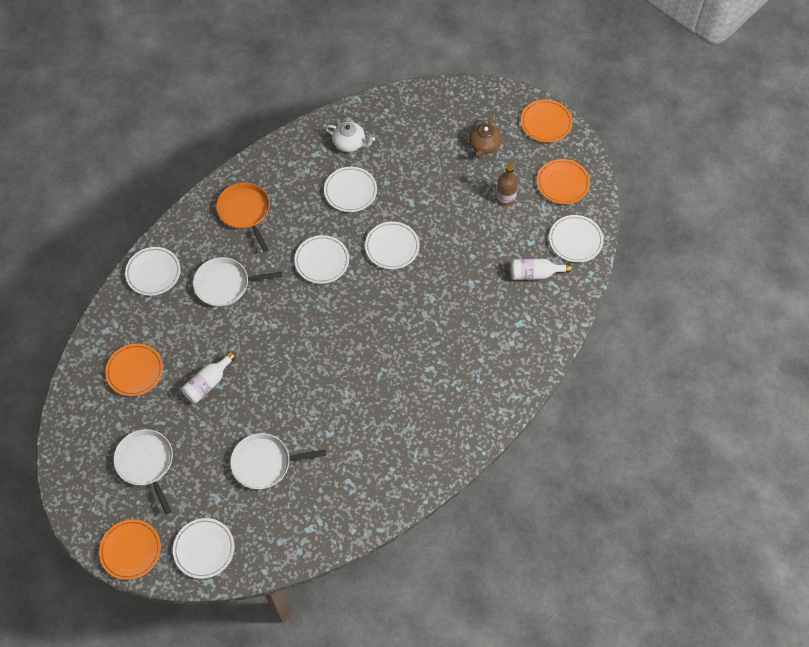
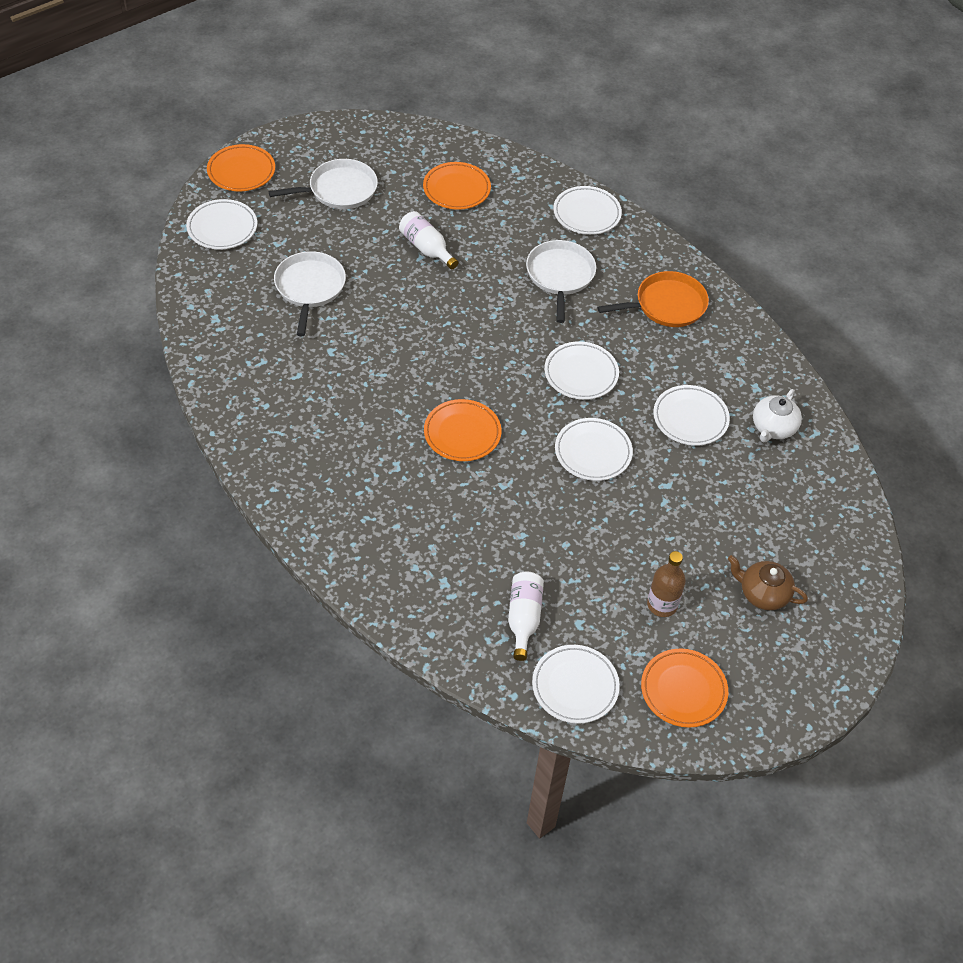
camera: 95 degrees right, 10 degrees down
orange plate [521,99,573,142] -> orange plate moved to [424,399,501,461]

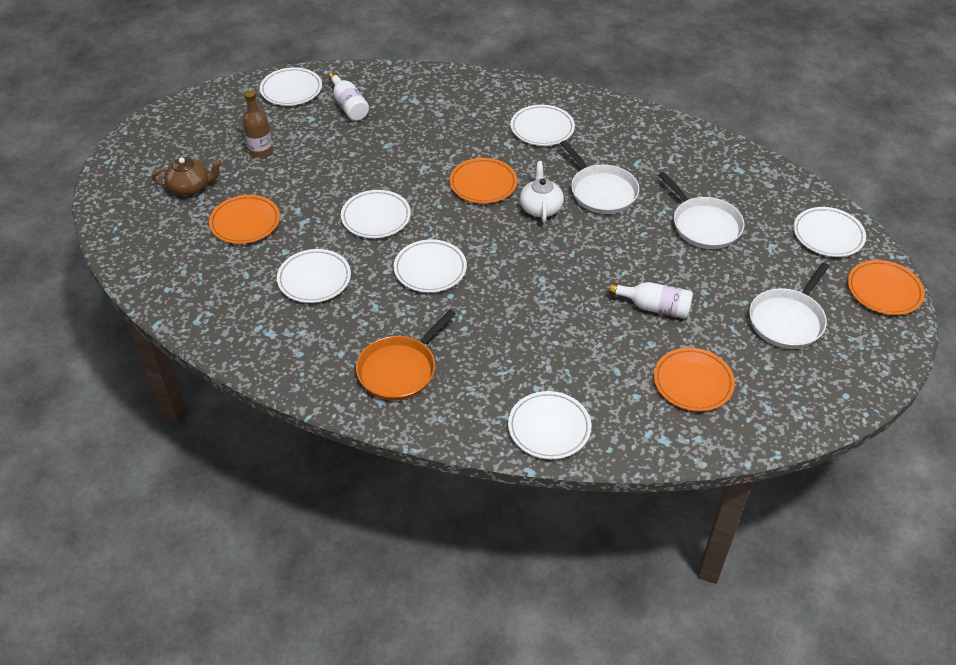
camera: 150 degrees right, 5 degrees down
white pan [526,240,596,323] -> white pan moved to [560,140,639,214]
orange plate [641,649,728,727] -> orange plate moved to [209,195,280,244]
white teapot [753,389,802,442] -> white teapot moved to [520,161,564,223]
none -> white plate [511,105,575,146]

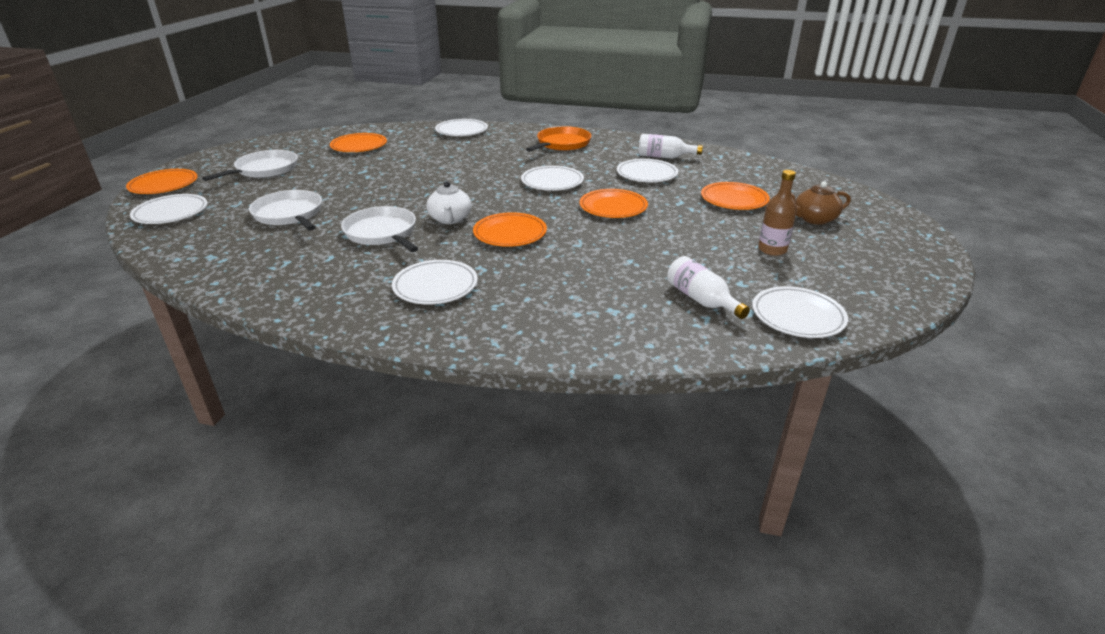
camera: 175 degrees right, 15 degrees down
white plate [341,190,411,238] -> orange plate [580,189,648,218]
white bottle [609,282,693,319] -> white bottle moved to [639,134,703,159]

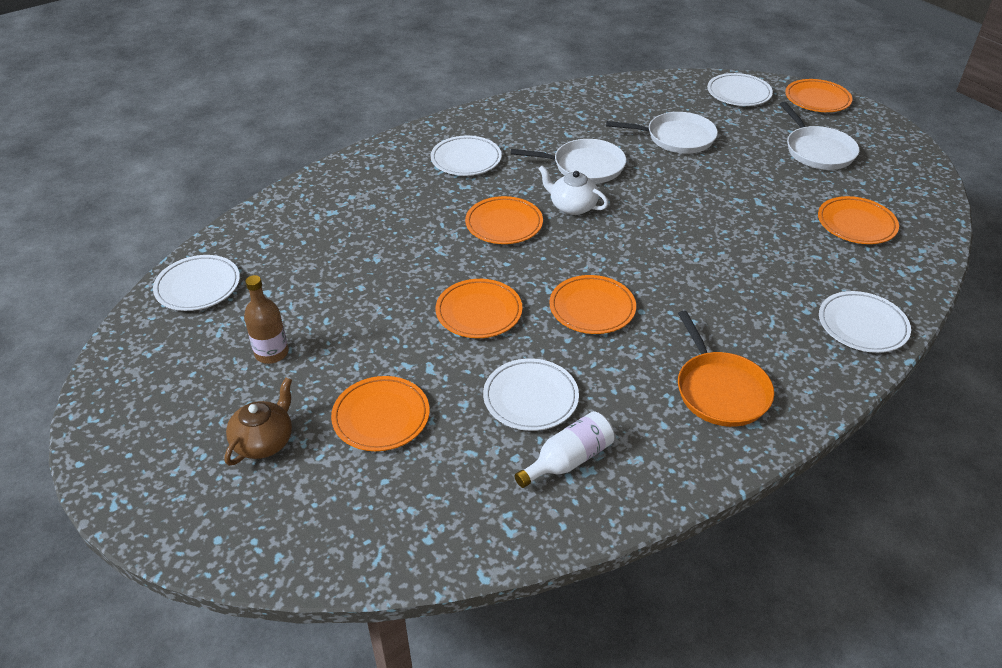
camera: 130 degrees right, 10 degrees up
white plate [521,166,584,191] -> orange plate [549,275,636,334]
white bottle [667,256,750,319] -> none

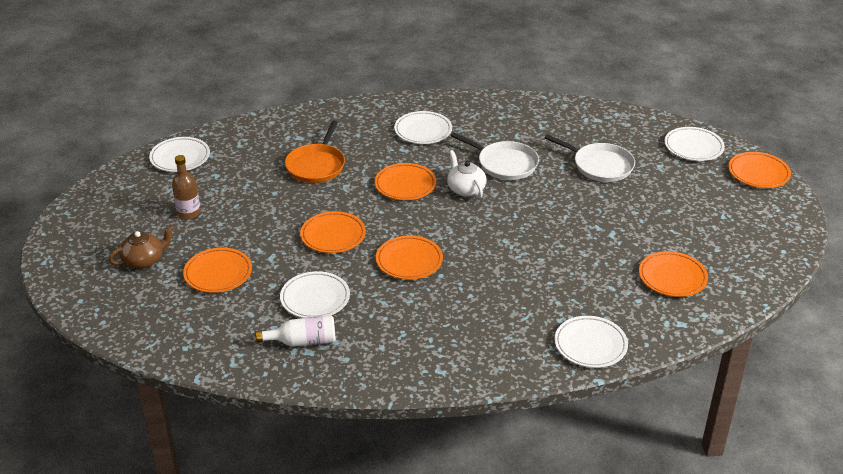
camera: 30 degrees right, 5 degrees down
orange pan [678,311,774,427] -> orange pan moved to [285,121,345,183]
white pan [780,102,859,170] -> none

